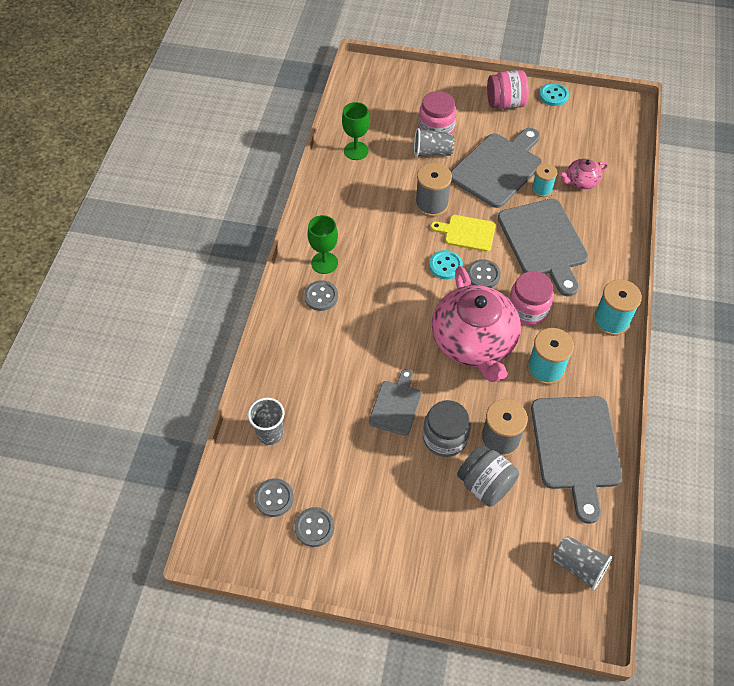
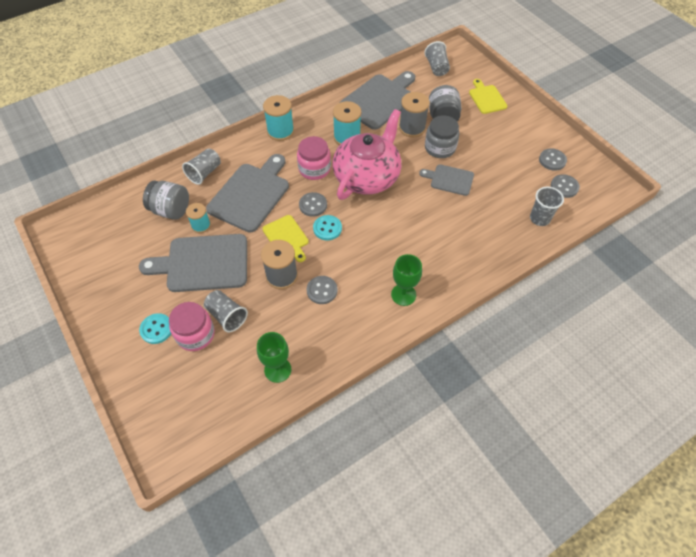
camera: 135 degrees left, 0 degrees up
grey button [304,280,338,311] -> grey button moved to [306,276,337,304]
grey cutting board [369,369,422,435] -> grey cutting board turned 45 degrees clockwise [419,164,474,196]
pink jar [487,70,529,109] -> none
turquoise button [539,83,569,106] -> turquoise button moved to [139,313,171,344]
pink teapot [559,158,608,189] -> grey jar [143,181,189,220]
none -> grey cup [182,148,221,185]
none -> yellow cutting board [469,79,507,114]

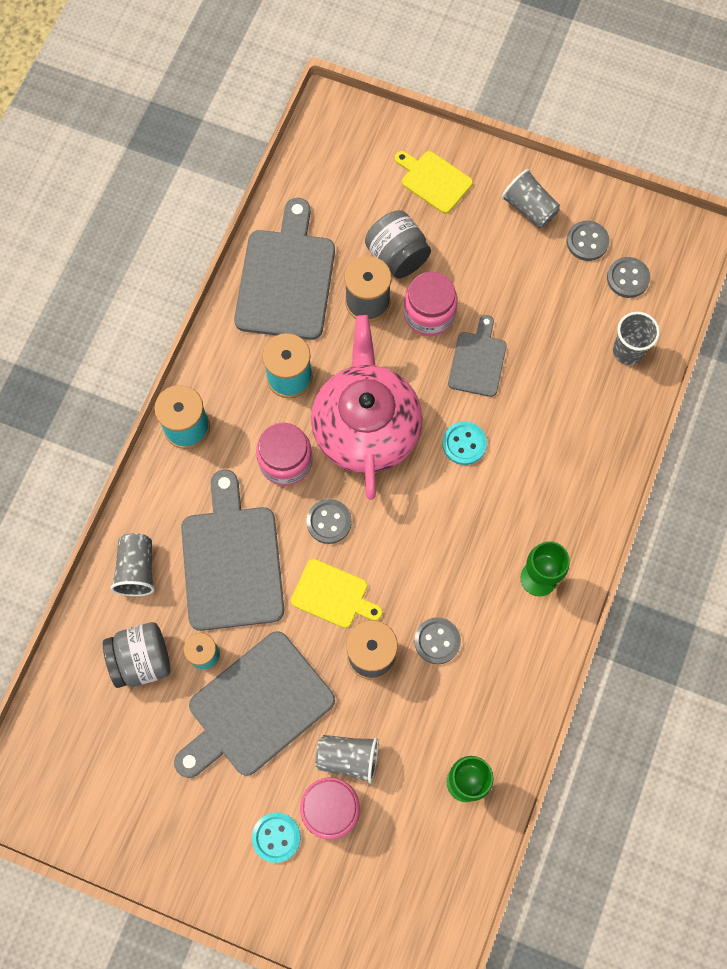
camera: 35 degrees left, 15 degrees up
turquoise button [313,215,342,240] -> turquoise button moved to [442,421,487,465]
grey cutting board [419,164,474,196] -> grey cutting board turned 120 degrees clockwise [448,315,507,397]
grey cup [424,41,450,76] -> grey cup moved to [501,169,560,228]
grey jar [425,115,459,158] -> pink jar [404,272,458,336]

